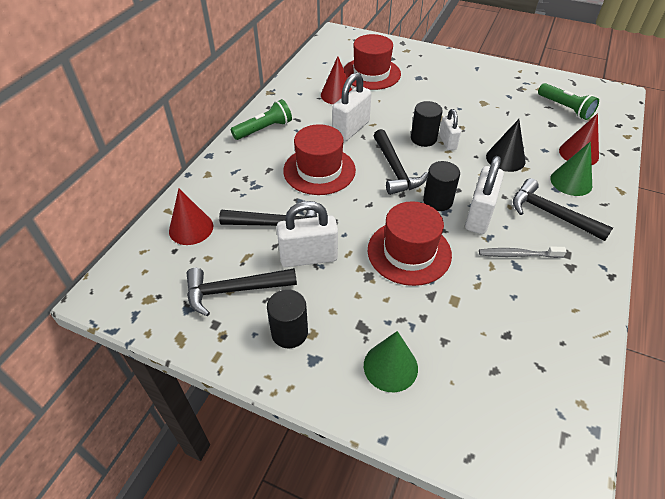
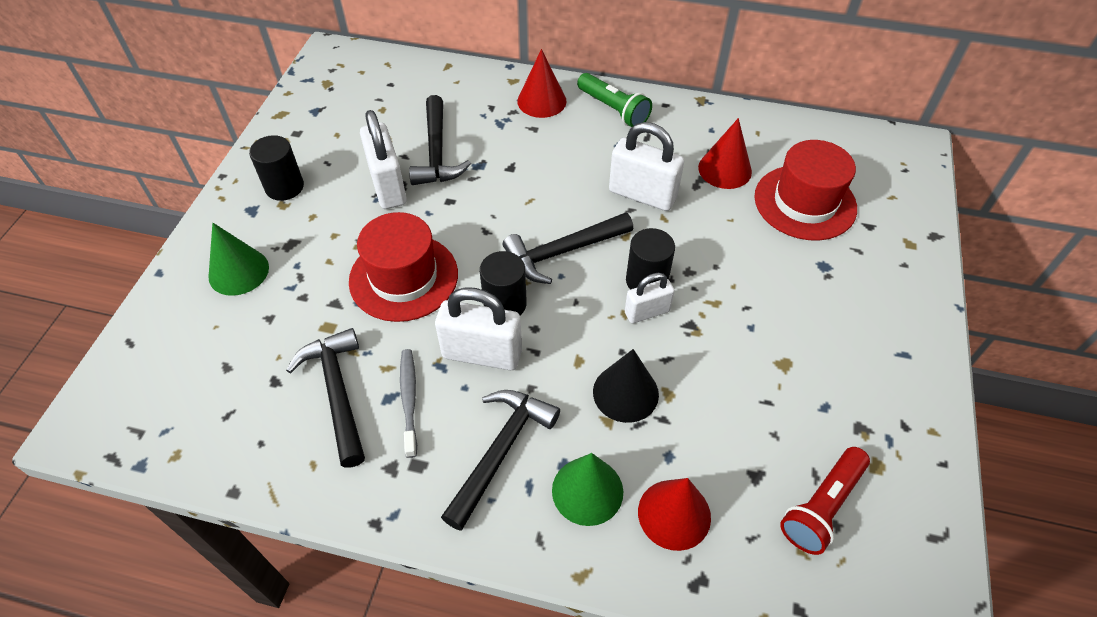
camera: 80 degrees right, 5 degrees up
red cone [169,189,213,245] -> red cone moved to [517,49,566,118]
black hammer [187,268,297,316] -> black hammer moved to [286,328,365,468]
red hat [283,124,356,195] -> none
green flashlight [538,83,599,120] -> red flashlight [780,447,870,555]

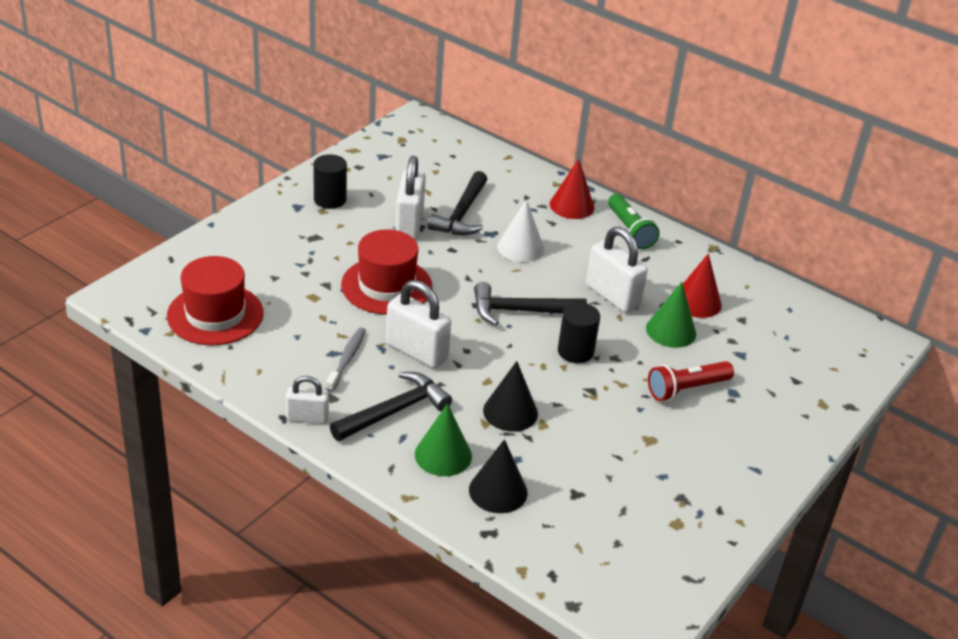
camera: 20 degrees right, 15 degrees down
green cone [208,223,269,296] -> green cone moved to [646,282,696,348]
black hammer [286,328,365,468] -> none
black cylinder [480,251,527,315] -> none
white padlock [625,273,675,324] -> white padlock moved to [286,376,329,424]
red cone [638,478,711,551] -> black cone [469,439,527,513]
red hat [754,140,857,241] -> red hat moved to [167,256,263,346]
red flashlight [780,447,870,555] -> red flashlight moved to [648,361,734,401]
none -> white cone [497,199,544,262]

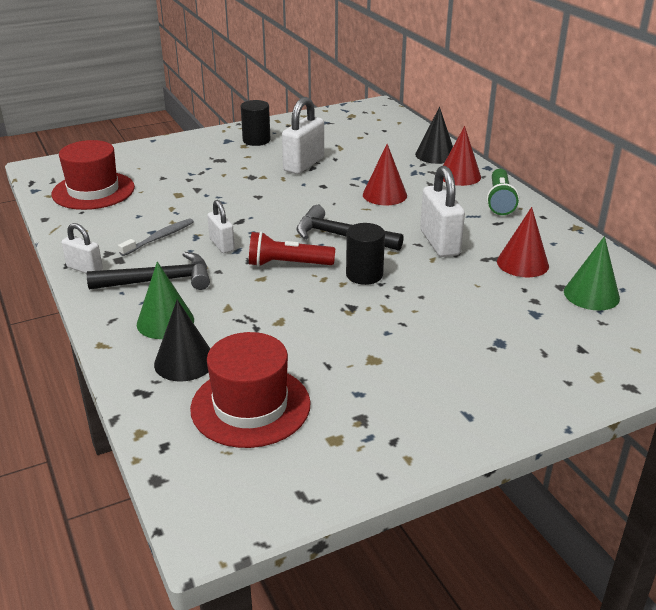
camera: 30 degrees right, 5 degrees down
red hat [341,229,432,315] -> red hat moved to [190,332,311,448]
white padlock [386,280,451,368] -> white padlock [207,200,235,253], size x0.60
black hammer [428,171,487,235] -> none
black cone [483,361,538,432] -> black cone moved to [415,107,453,164]
white cone [497,199,544,262] -> red cone [363,144,407,205]
green cone [646,282,696,348] -> green cone moved to [564,236,620,310]
red flashlight [648,361,734,401] -> red flashlight moved to [249,231,335,267]

